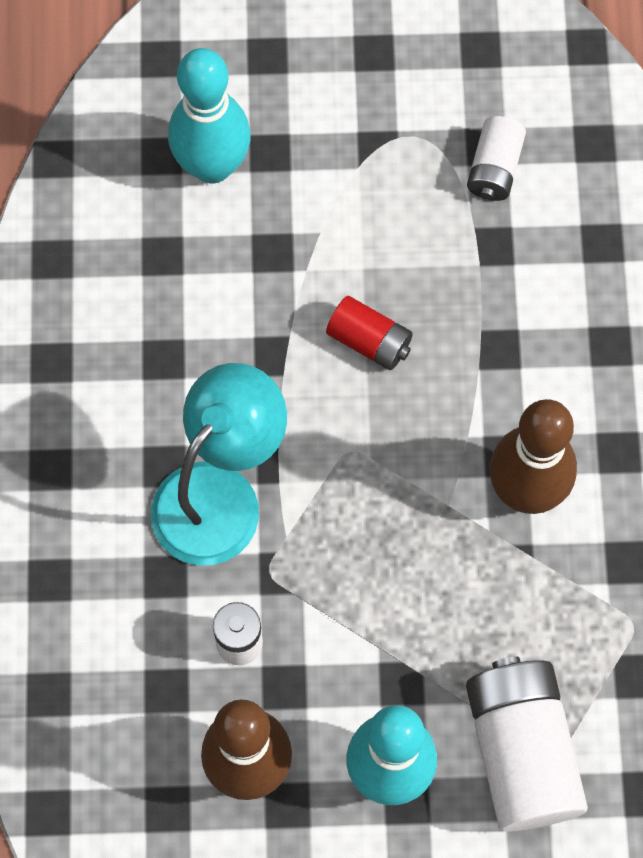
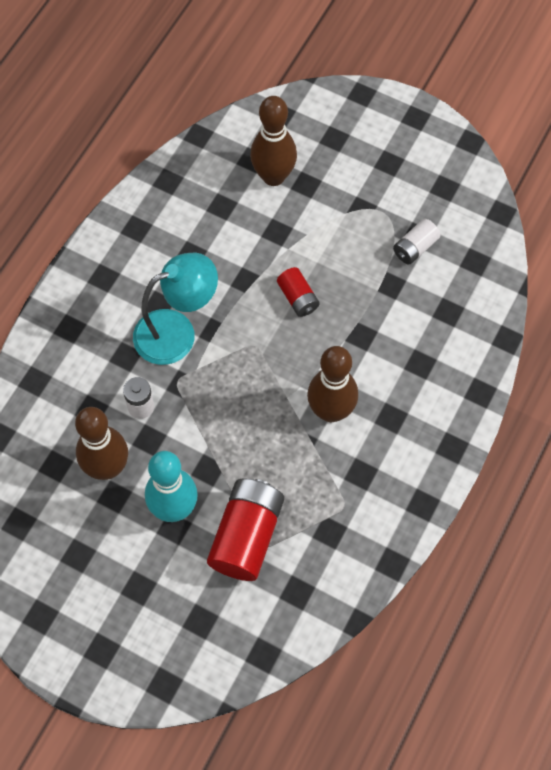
camera: 30 degrees right, 5 degrees down
turquoise bowling pin [168,48,251,184] -> brown bowling pin [250,96,297,186]
white battery [466,657,588,832] -> red battery [207,479,284,581]

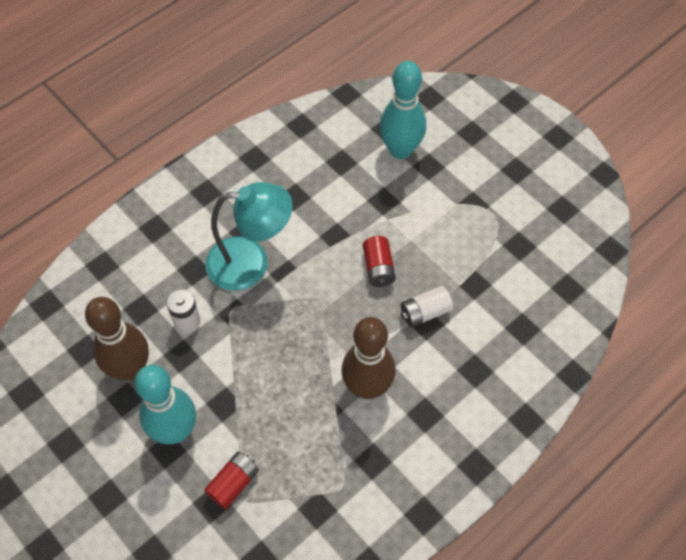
camera: 20 degrees right, 5 degrees down
red battery [207,479,284,581] -> red battery [204,452,259,509], size x0.53
brown bowling pin [250,96,297,186] -> turquoise bowling pin [380,61,426,159]
white battery [393,219,440,264] -> white battery moved to [401,286,453,327]

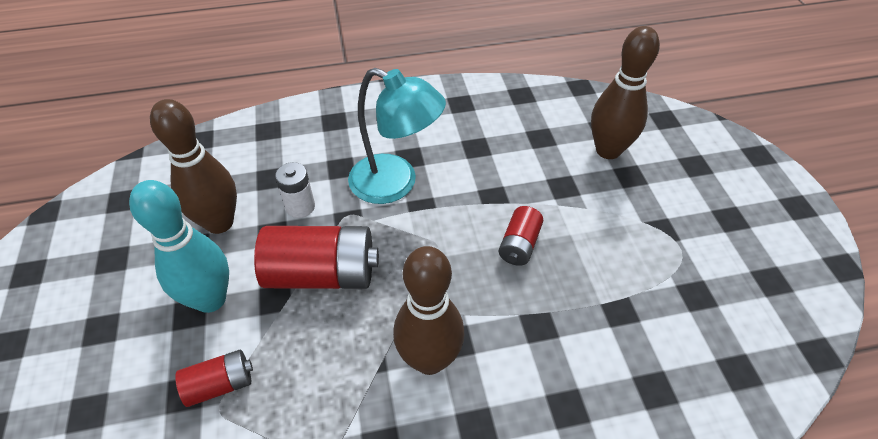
camera: 30 degrees right, 10 degrees down
turquoise bowling pin [380,61,426,159] -> brown bowling pin [591,26,660,159]
white battery [401,286,453,327] -> none
none -> red battery [254,226,379,289]

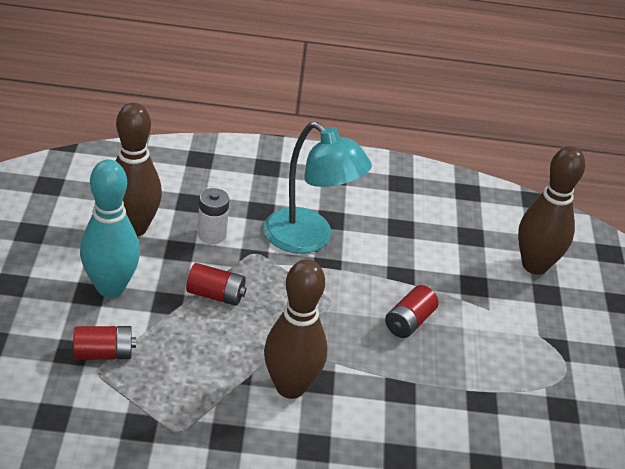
camera: 10 degrees right, 10 degrees down
red battery [254,226,379,289] -> red battery [186,263,247,306], size x0.53

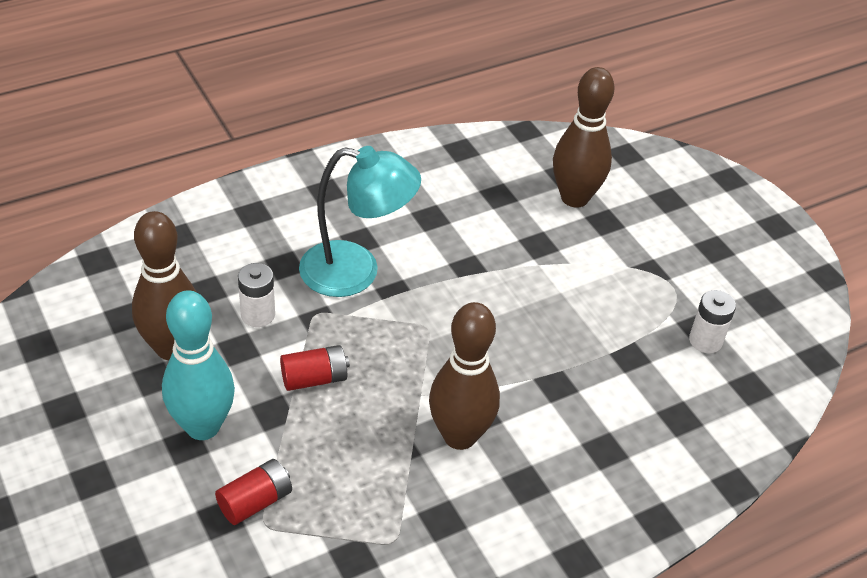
camera: 30 degrees left, 5 degrees up
red battery [385,285,439,338] -> none
none -> white battery [689,290,736,353]

